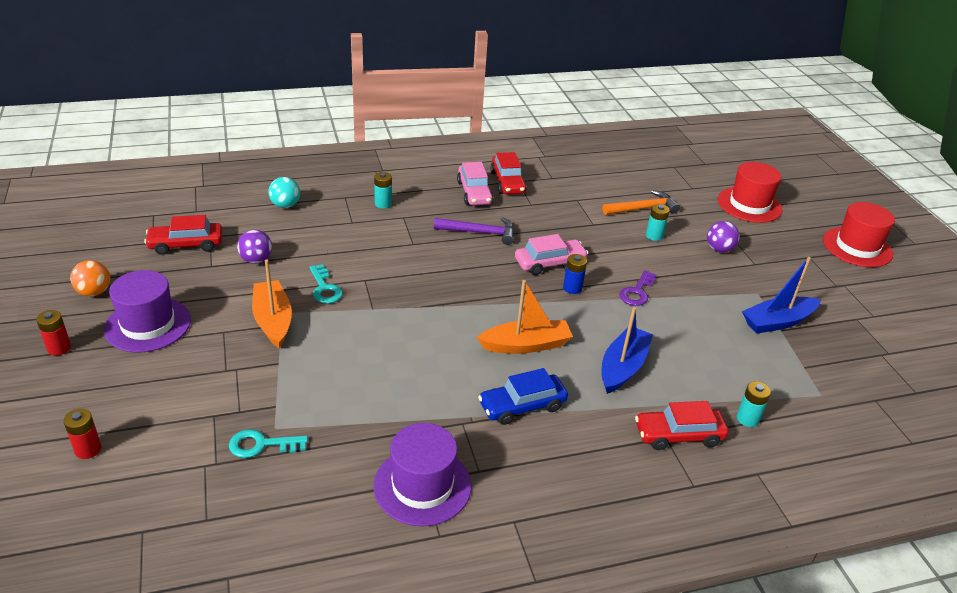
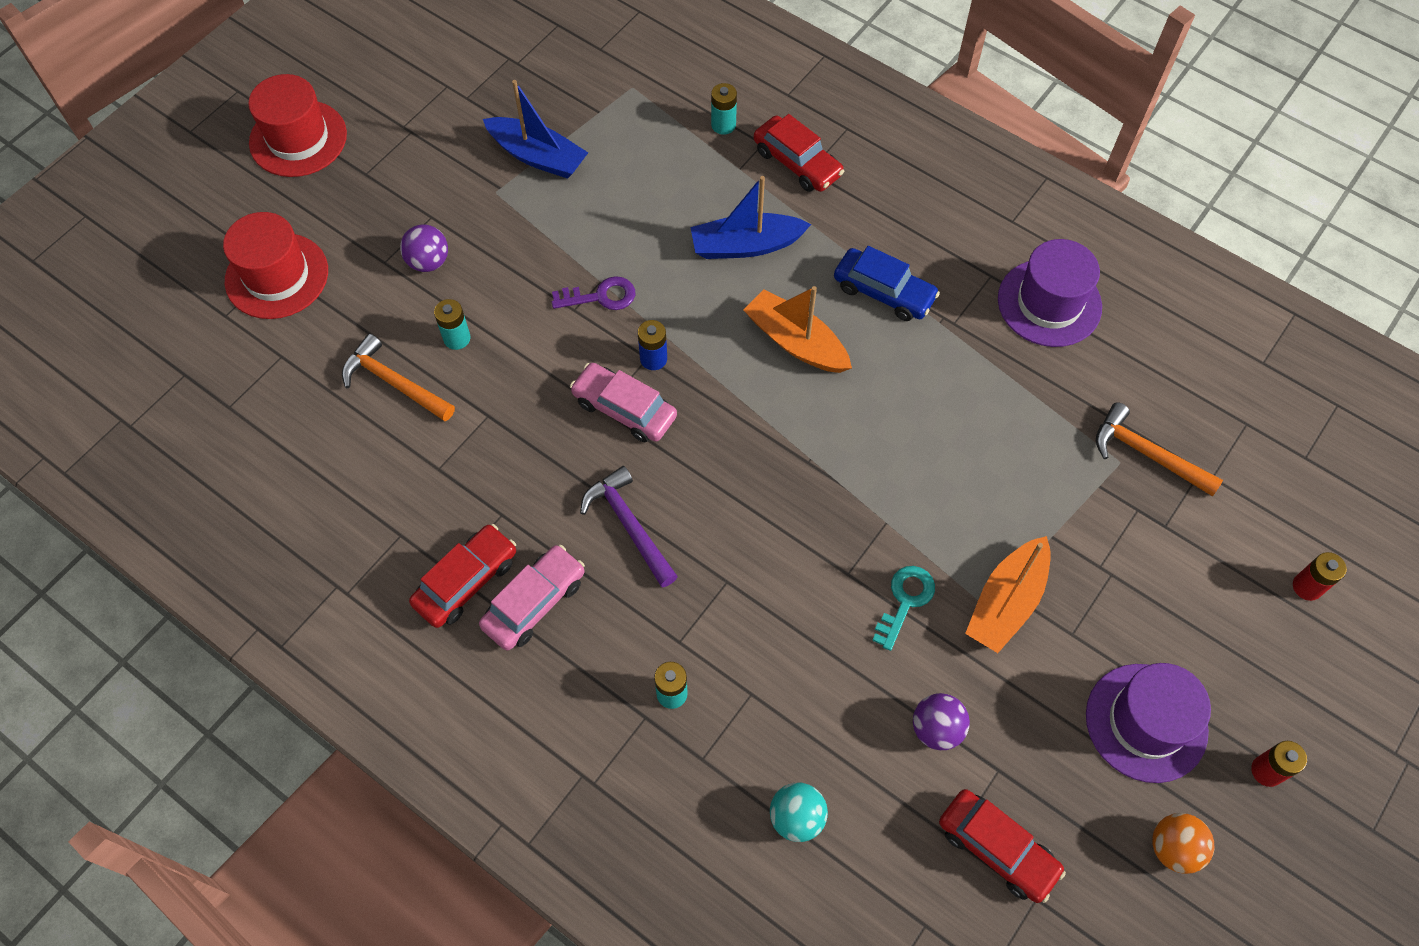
camera: 125 degrees left, 25 degrees up
turquoise key [229,429,308,458] -> orange hammer [1096,402,1223,496]

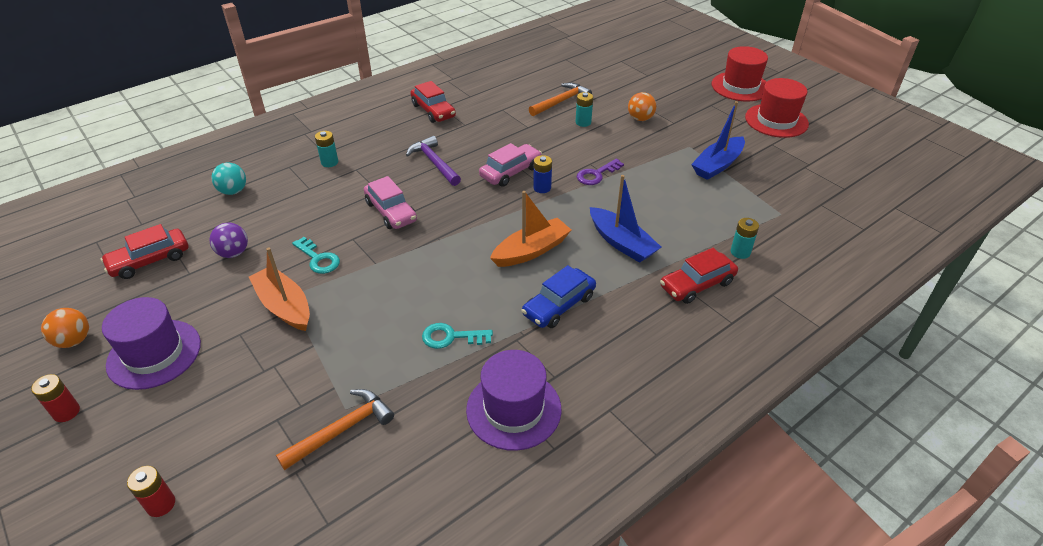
camera: 105 degrees right, 20 degrees down
red hat [223,212,328,319] -> red hat moved to [745,78,809,138]
purple ball [400,224,448,272] -> orange ball [628,92,656,121]
pink car [479,545,585,650] -> pink car moved to [364,176,417,229]
purple key [552,276,635,310] -> purple key turned 45 degrees clockwise [577,159,624,185]
purple hammer [580,466,678,587] -> purple hammer turned 105 degrees counterclockwise [406,136,461,186]
blue boat [690,176,811,259] -> blue boat turned 135 degrees clockwise [590,175,661,263]
none -> turquoise key [422,323,493,349]

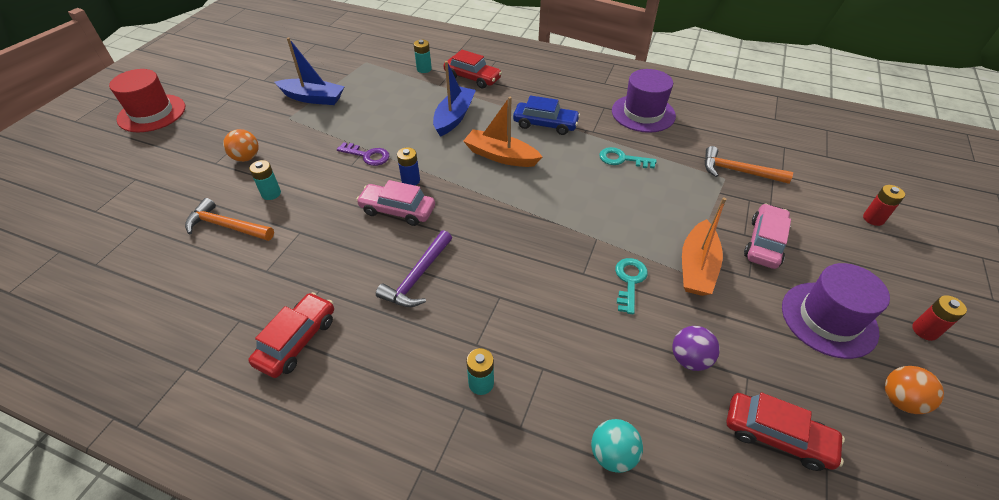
camera: 120 degrees left, 5 degrees up
pink car [364,176,417,229] -> pink car moved to [744,204,791,269]
turquoise key [422,323,493,349] -> turquoise key turned 135 degrees clockwise [599,147,657,168]
red hat [745,78,809,138] -> none

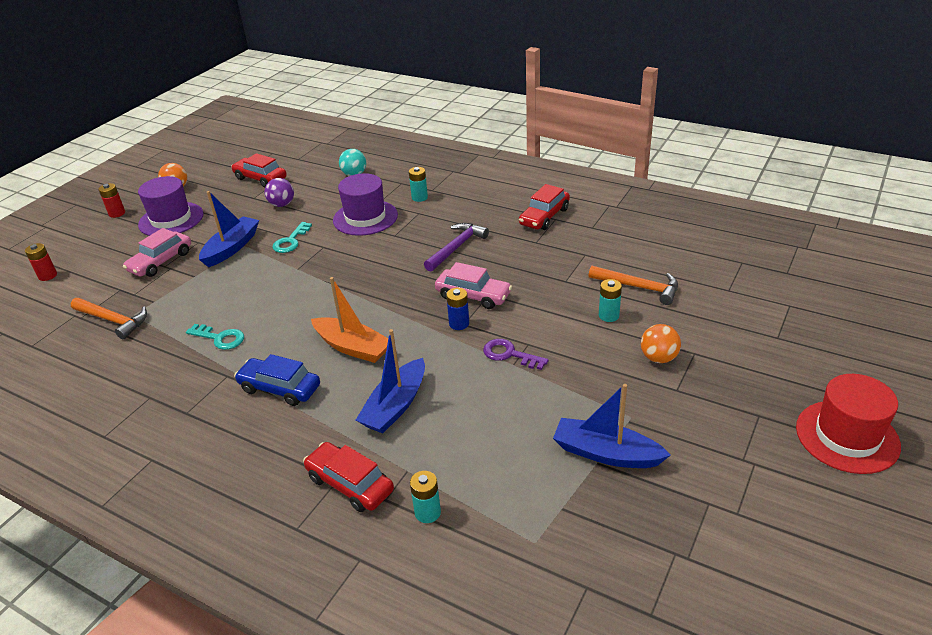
camera: 170 degrees left, 10 degrees down
purple hat [612,69,676,133] -> purple hat moved to [333,173,398,236]
orange boat [682,197,726,296] -> blue boat [199,191,259,267]

